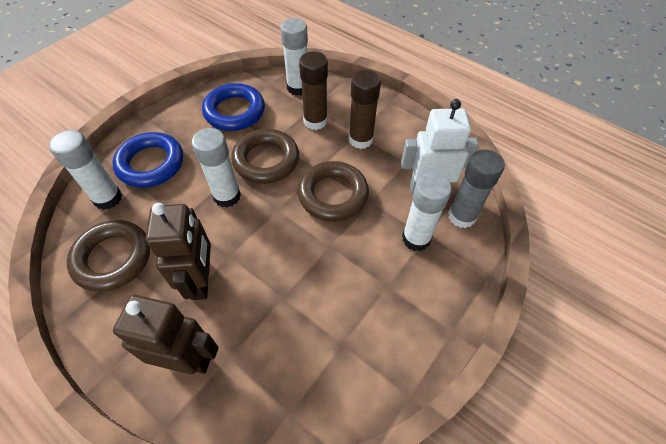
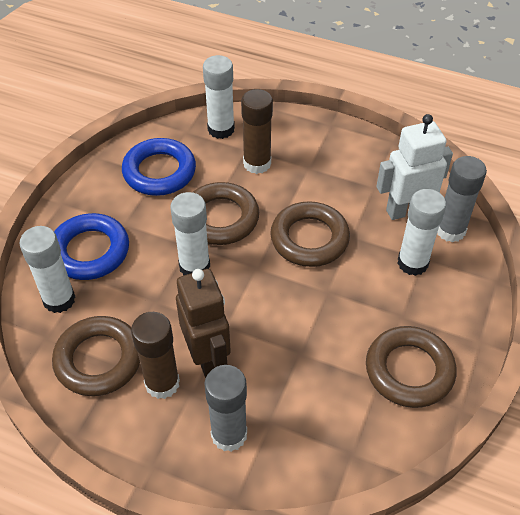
camera: 15 degrees left, 5 degrees down
brown robot [113,295,219,374] -> grey glue stick [204,365,247,452]
brown glue stick [349,70,381,149] -> brown glue stick moved to [131,312,180,399]
none -> brown ring [366,326,456,408]

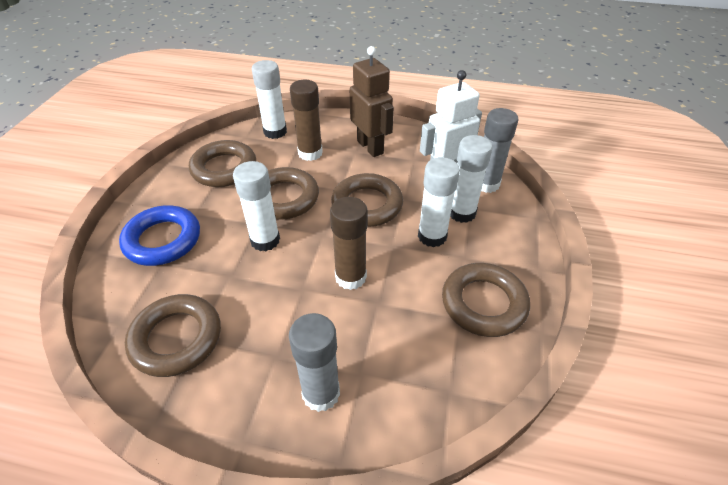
camera: 10 degrees left, 5 degrees down
white glue stick [19,226,75,313] -> white glue stick moved to [418,157,460,247]
blue ring [122,138,196,196] -> brown ring [189,140,256,187]
brown glue stick [131,312,180,399] -> brown glue stick moved to [330,197,368,290]
brown robot [176,269,231,378] -> brown robot moved to [350,46,394,157]

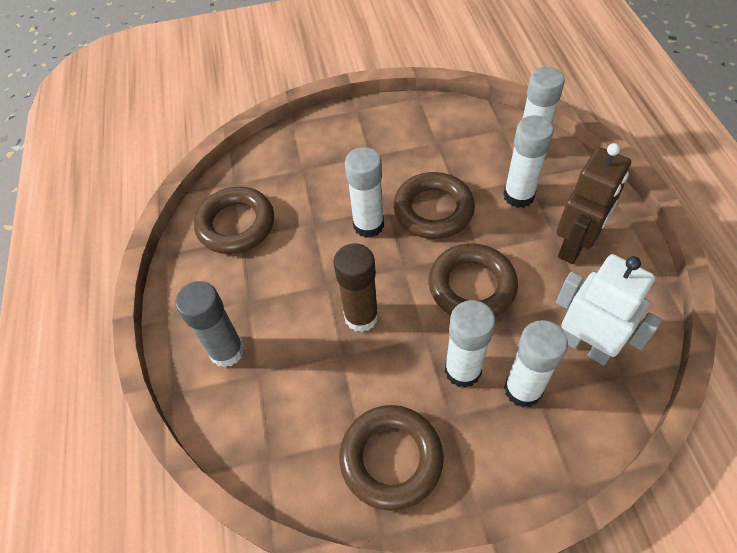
camera: 70 degrees right, 10 degrees up
blue ring [119,205,200,266] -> none
brown ring [189,140,256,187] -> none
brown glue stick [290,80,323,161] -> white glue stick [504,116,554,208]
grey glue stick [481,108,518,193] -> none

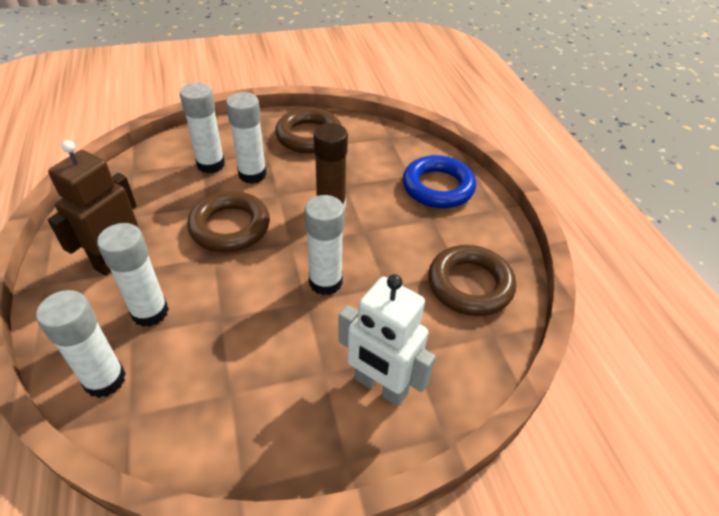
camera: 170 degrees right, 10 degrees down
grey glue stick [176,281,244,367] -> blue ring [403,155,476,208]
brown ring [393,172,475,239] -> none
white robot [556,254,662,365] -> white robot moved to [338,274,435,406]

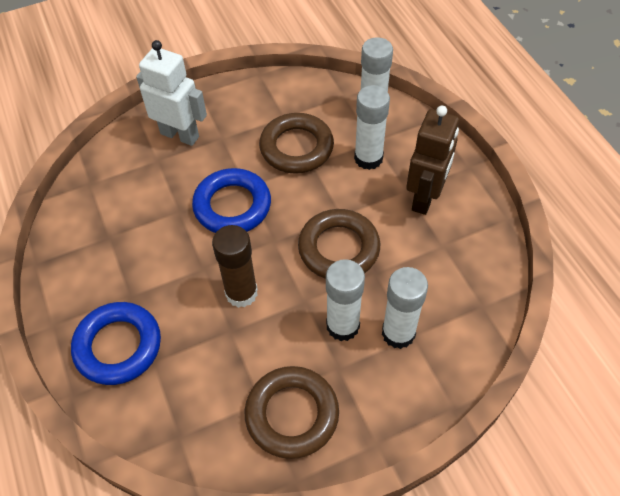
camera: 175 degrees right, 10 degrees up
white glue stick [305,195,344,295] -> blue ring [192,168,271,233]
brown ring [428,245,516,316] -> brown ring moved to [259,113,334,174]

